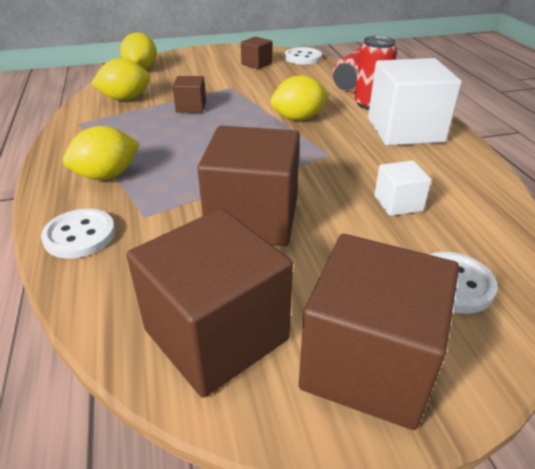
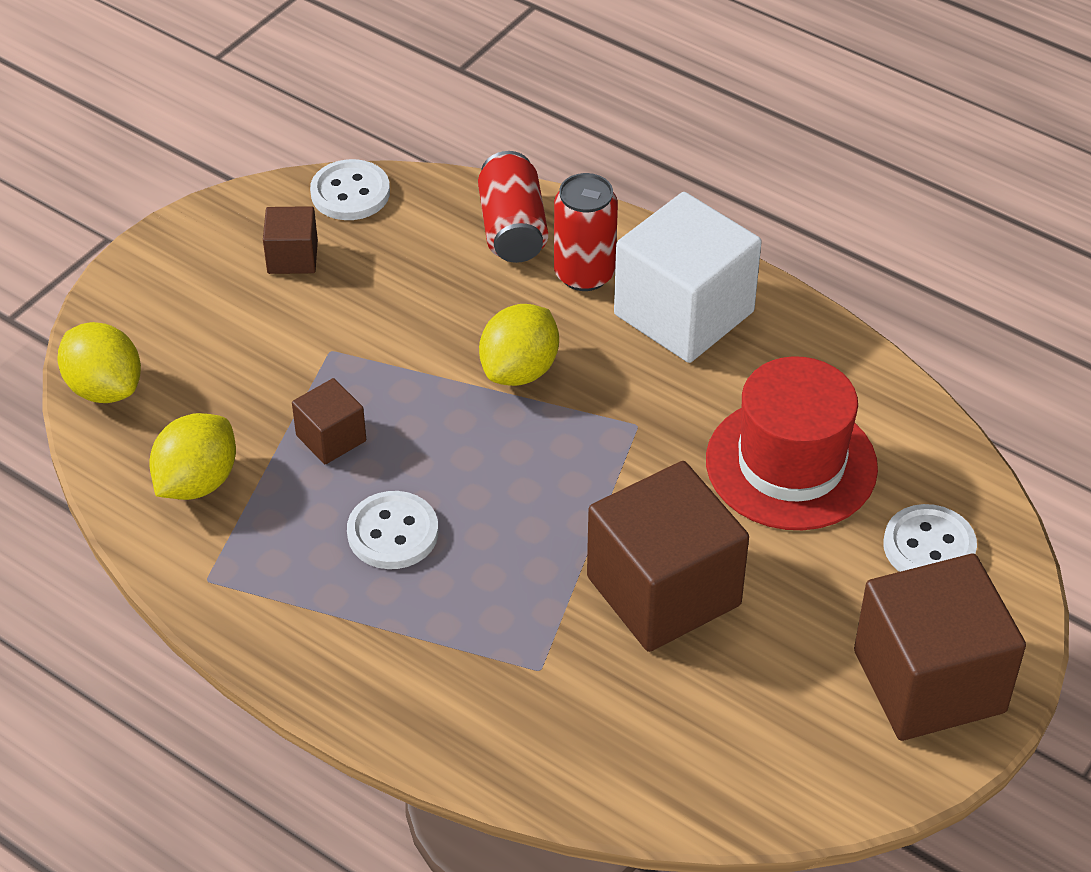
camera: 40 degrees left, 10 degrees up
white button [41,209,115,258] -> white button moved to [347,491,438,569]
yellow lemon [63,126,140,180] -> none
brown cube [126,208,293,398] -> none
white cube [374,160,431,216] -> red hat [706,356,878,530]

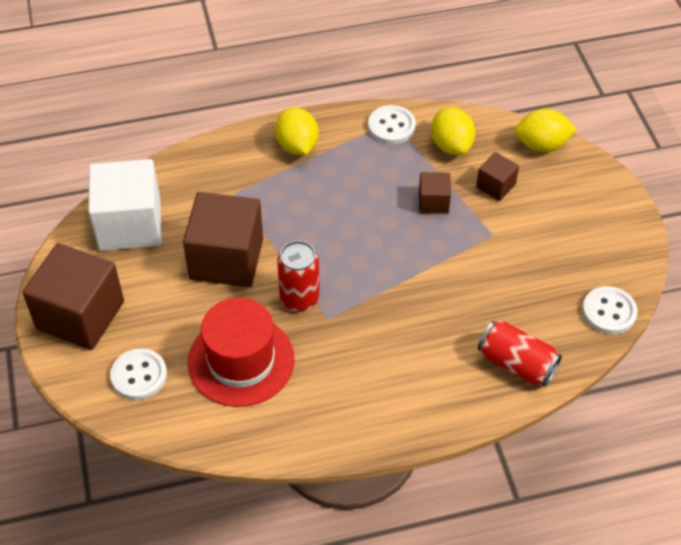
camera: 130 degrees right, 5 degrees up
brown cube [263,206,318,274] -> brown cube moved to [476,152,519,201]
white button [347,491,438,569] -> white button moved to [368,105,416,144]
yellow lemon [479,304,559,386] -> yellow lemon moved to [275,107,319,155]
red can [554,173,618,291] -> red can moved to [277,241,320,311]
white cube [614,192,762,363] -> white cube moved to [88,159,162,251]

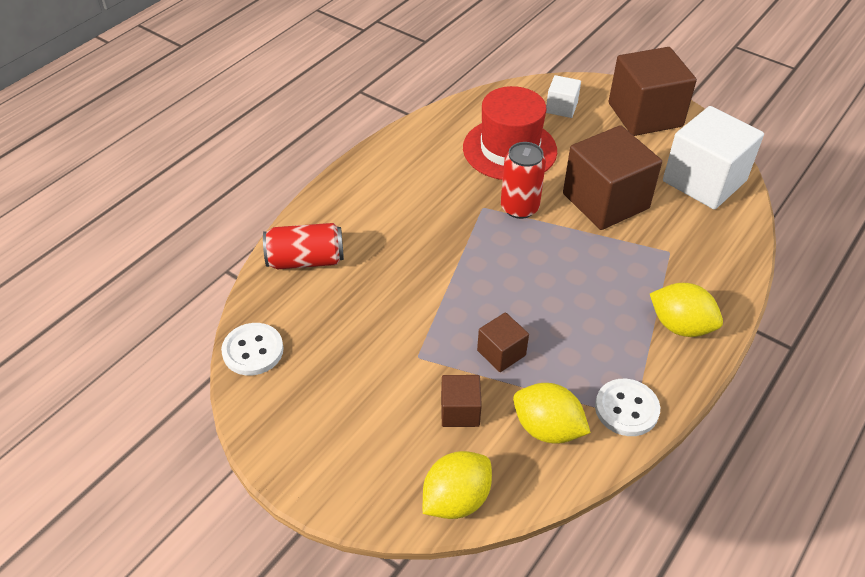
camera: 140 degrees right, 5 degrees down
white button [110,348,167,400] -> white cube [546,75,581,118]

